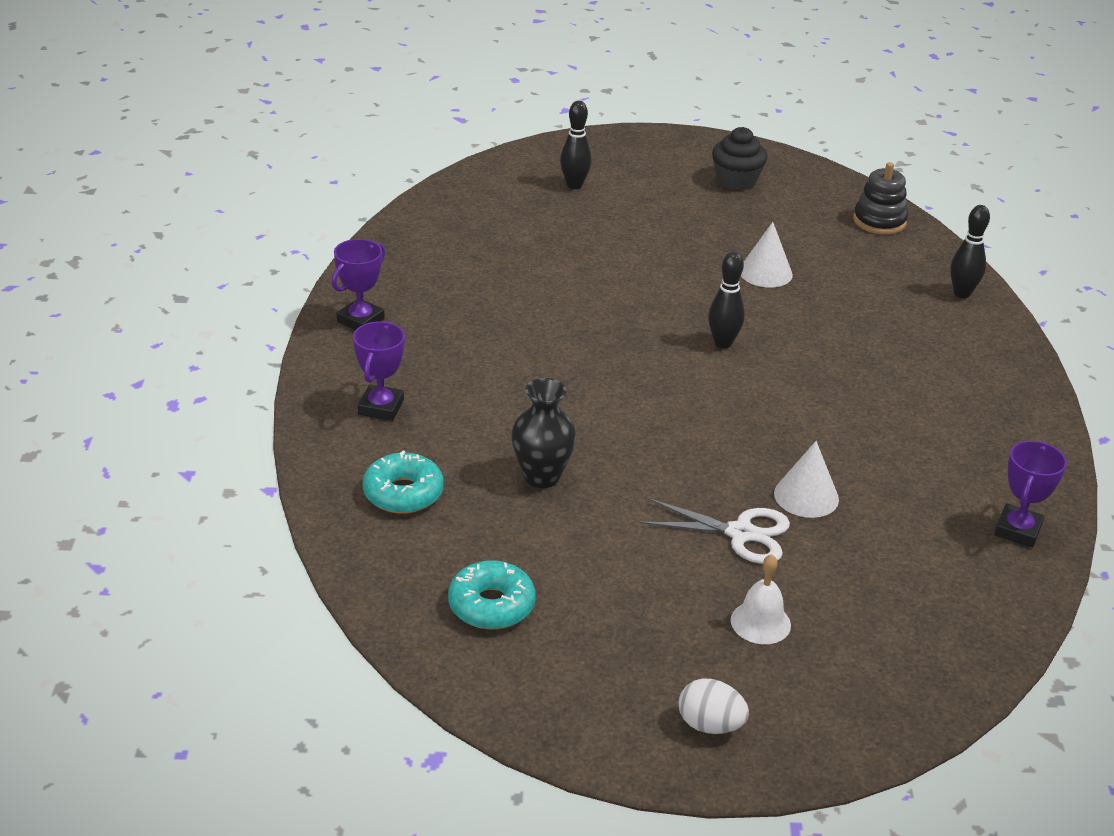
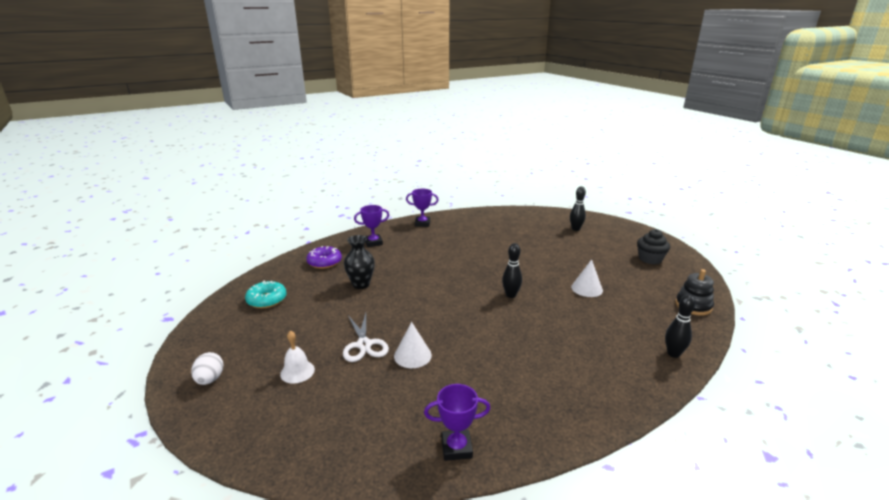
camera: 60 degrees right, 10 degrees down
turquoise donut [363,450,444,514] -> purple donut [306,246,342,269]

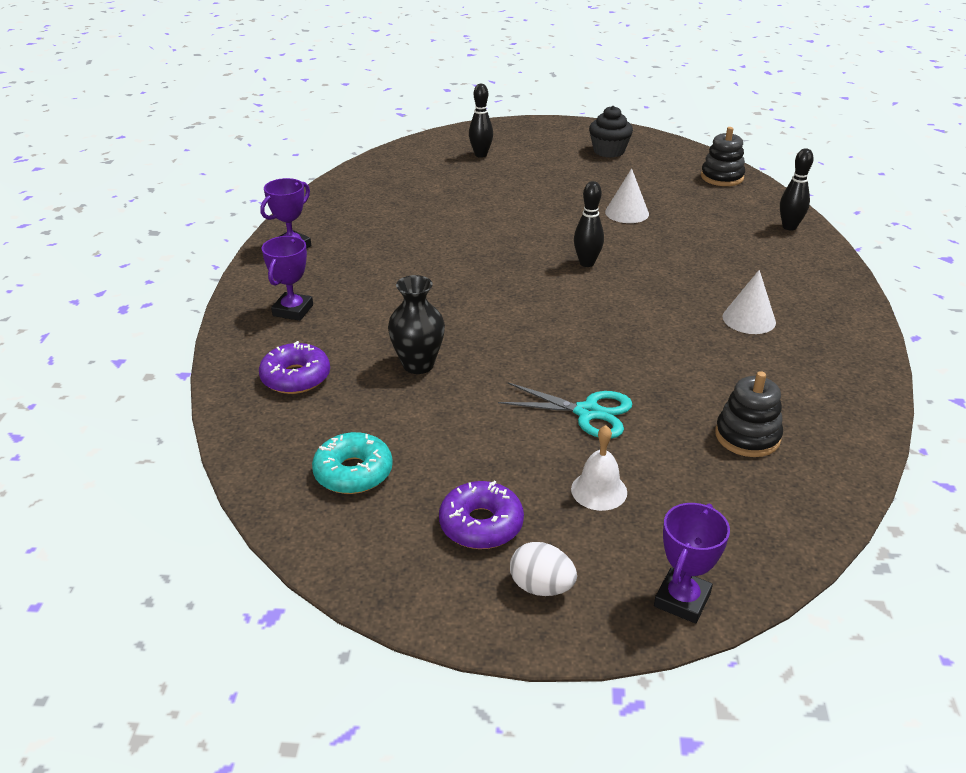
camera: 55 degrees left, 10 degrees up
white scissors [343,313,389,362] -> turquoise scissors [498,383,632,439]
white cone [394,322,432,368] -> white cone moved to [722,270,776,334]
purple trophy [424,384,490,461] -> purple trophy moved to [654,503,730,623]
none -> purple donut [439,481,524,549]
none -> black stacking toy [715,371,783,457]

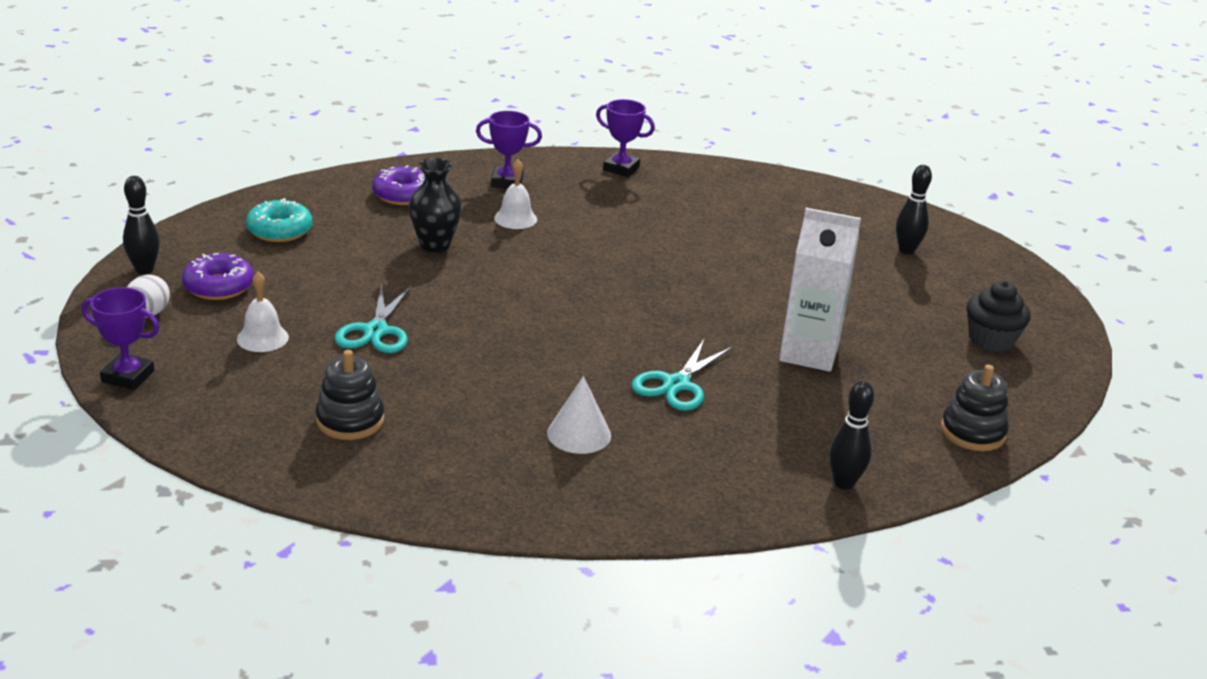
camera: 75 degrees right, 5 degrees down
black bowling pin [574,181,604,267] -> black bowling pin moved to [123,176,160,274]
white cone [605,168,649,223] -> white carton [779,208,861,372]
none -> white bell [494,160,537,229]
none -> turquoise scissors [631,338,733,411]

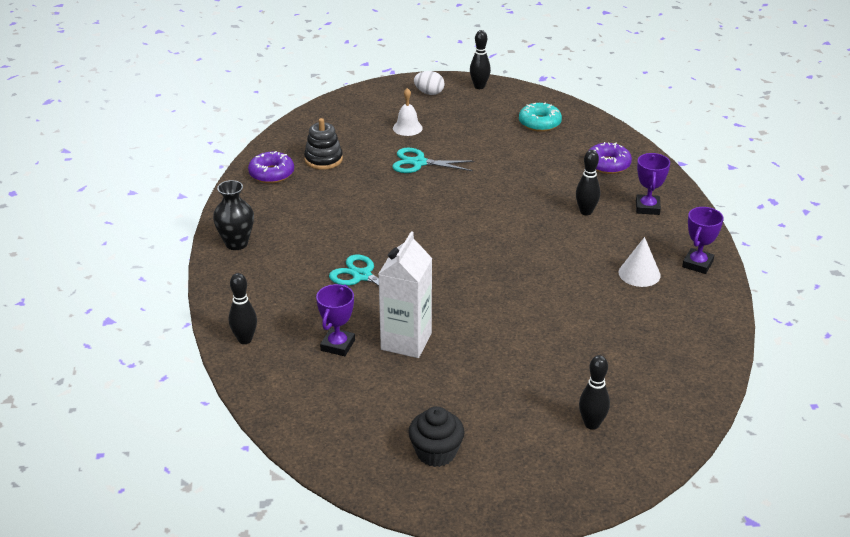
camera: 95 degrees right, 5 degrees up
purple trophy [82,287,160,390] -> purple trophy moved to [316,284,355,356]
purple donut [182,253,254,300] -> purple donut moved to [248,151,294,183]
black vase [409,158,462,252] -> black vase moved to [213,180,254,250]
white bell [494,160,537,229] -> black bowling pin [576,150,600,215]
white cone [547,376,611,454] -> white cone moved to [619,237,661,287]
black stacking toy [941,365,1009,451] -> none

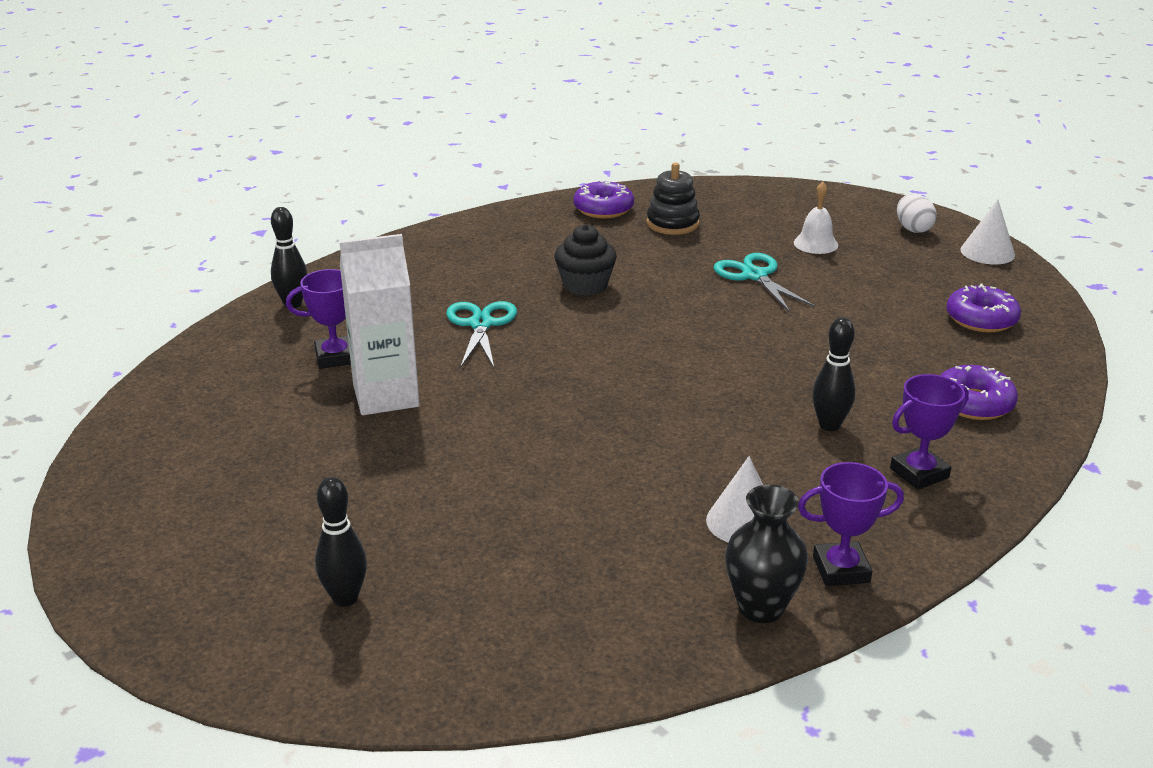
camera: 55 degrees right, 5 degrees down
black vase [213,180,254,250] -> black vase moved to [725,485,808,623]
black cupcake [408,406,465,467] -> black cupcake moved to [554,224,617,296]
black bowling pin [470,30,491,89] -> white cone [961,199,1015,264]
turquoise donut [519,102,562,132] -> purple donut [946,283,1021,333]

